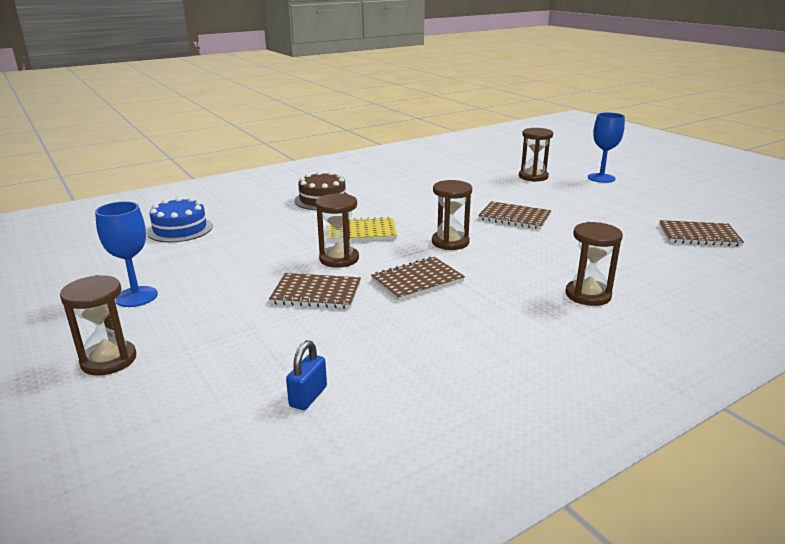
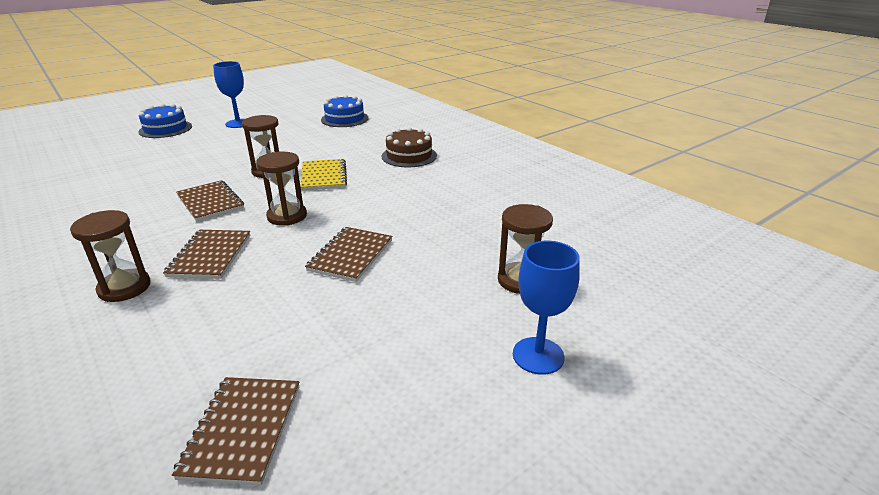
camera: 85 degrees right, 5 degrees up
brown hourglass [60,275,136,376] -> blue cake [138,104,192,138]
brown notebook [269,273,361,309] -> brown notebook moved to [163,230,250,279]
blue padlock [286,340,327,410] -> none

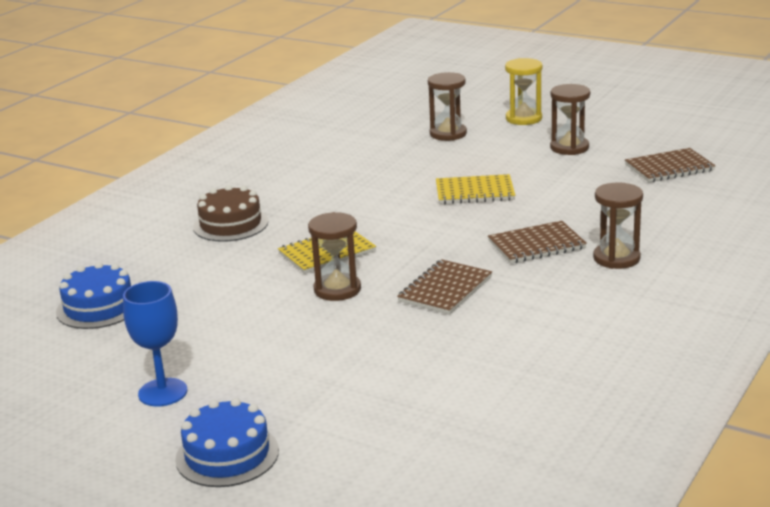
camera: 110 degrees left, 5 degrees down
brown hourglass [256,152,307,226] -> brown hourglass moved to [550,84,590,155]
brown notebook [305,227,392,282] -> yellow notebook [436,174,515,204]
blue goblet [513,241,580,375] -> yellow hourglass [505,58,542,125]

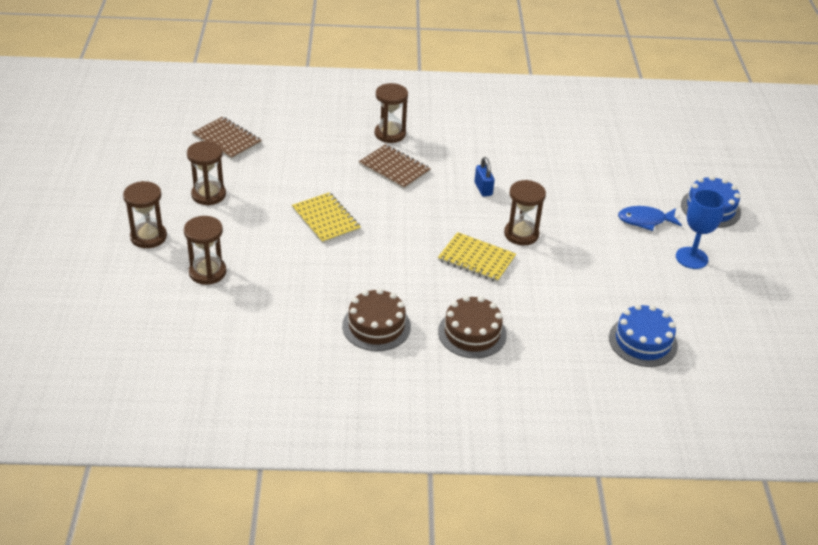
camera: 125 degrees left, 15 degrees up
brown notebook [397,259,492,315] -> blue padlock [475,157,495,197]
yellow hourglass [505,58,542,125] -> brown hourglass [123,181,167,248]
none -> brown cake [342,288,411,351]
none -> blue fish [618,206,682,231]

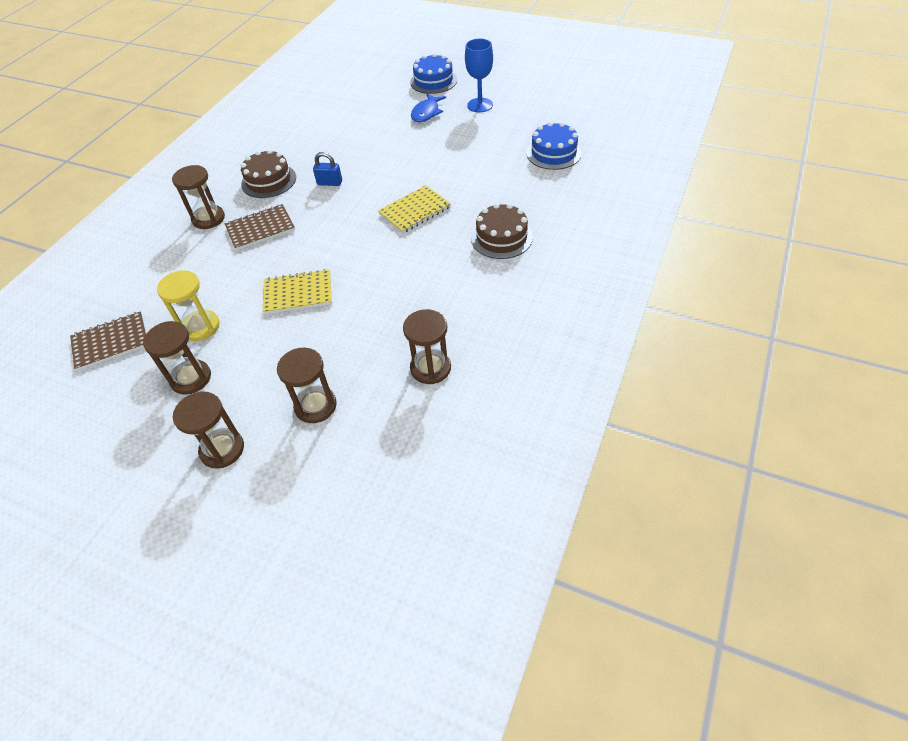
camera: 60 degrees left, 10 degrees up
brown cake [342,288,411,351] -> brown cake moved to [240,149,296,198]
brown hourglass [504,180,546,245] -> brown hourglass moved to [403,309,451,384]
none -> yellow hourglass [157,270,220,341]

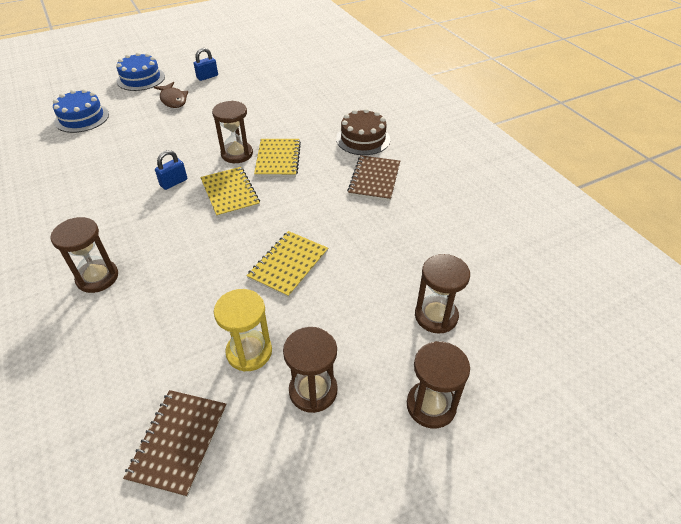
camera: 55 degrees left, 5 degrees down
brown notebook [225,204,295,250] -> brown notebook moved to [347,155,400,201]
brown cake [240,149,296,198] -> none
brown hourglass [403,309,451,384] -> brown hourglass moved to [212,101,253,163]
blue fish [411,94,446,122] -> brown fish [154,82,188,108]
blue goblet [465,39,493,112] -> blue padlock [194,48,218,81]
blue cake [526,122,582,170] -> blue cake moved to [53,89,109,133]
none -> yellow notebook [200,167,260,218]

